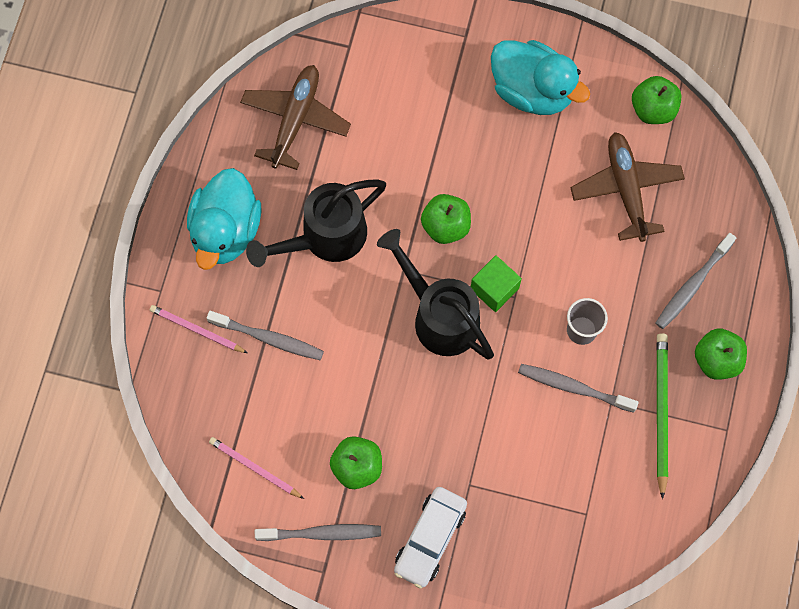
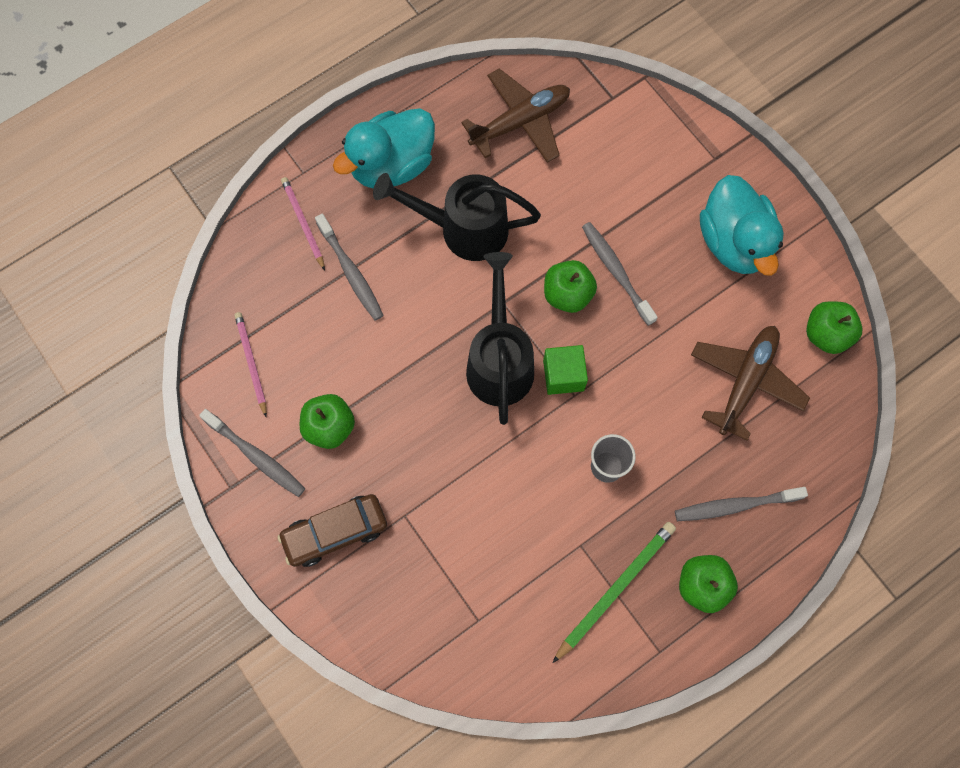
camera: 40 degrees right, 0 degrees up
white car [394,487,467,589] -> brown car [277,494,387,567]
grey toothbrush [518,364,639,413] -> grey toothbrush moved to [582,222,658,326]

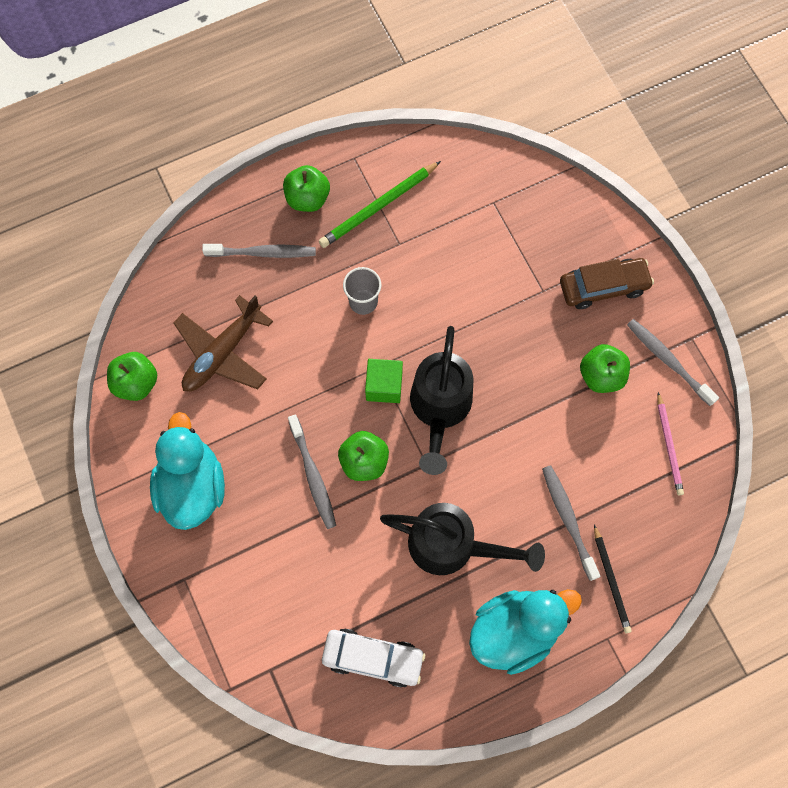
camera: 170 degrees left, 0 degrees up
pink pencil [281,177,325,270] -> black pencil [594,524,632,634]
brown plane [461,68,570,163] -> white car [322,628,425,688]

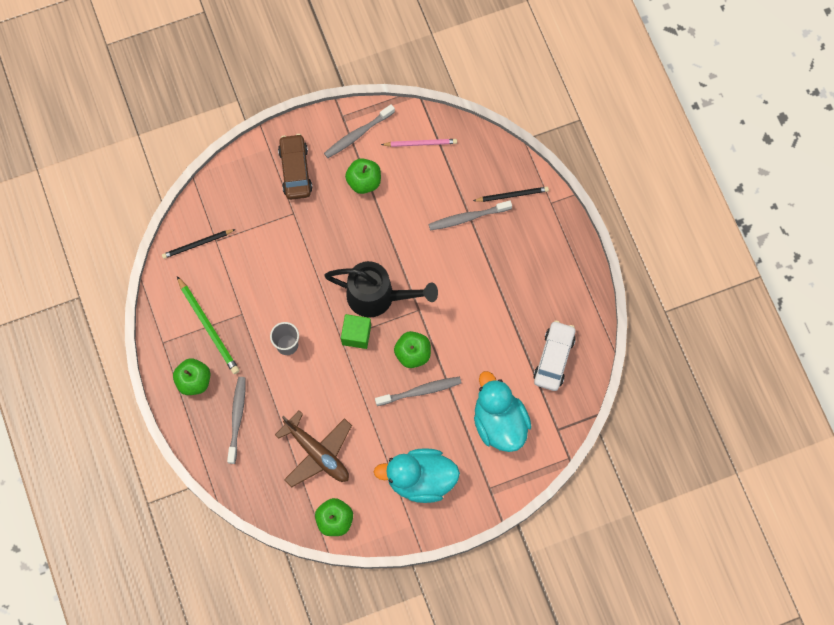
camera: 85 degrees left, 0 degrees up
black watering can [380,503,545,575] -> none
turquoise duck [469,589,582,675] -> turquoise duck moved to [474,371,531,452]
none -> black pencil [162,229,236,259]

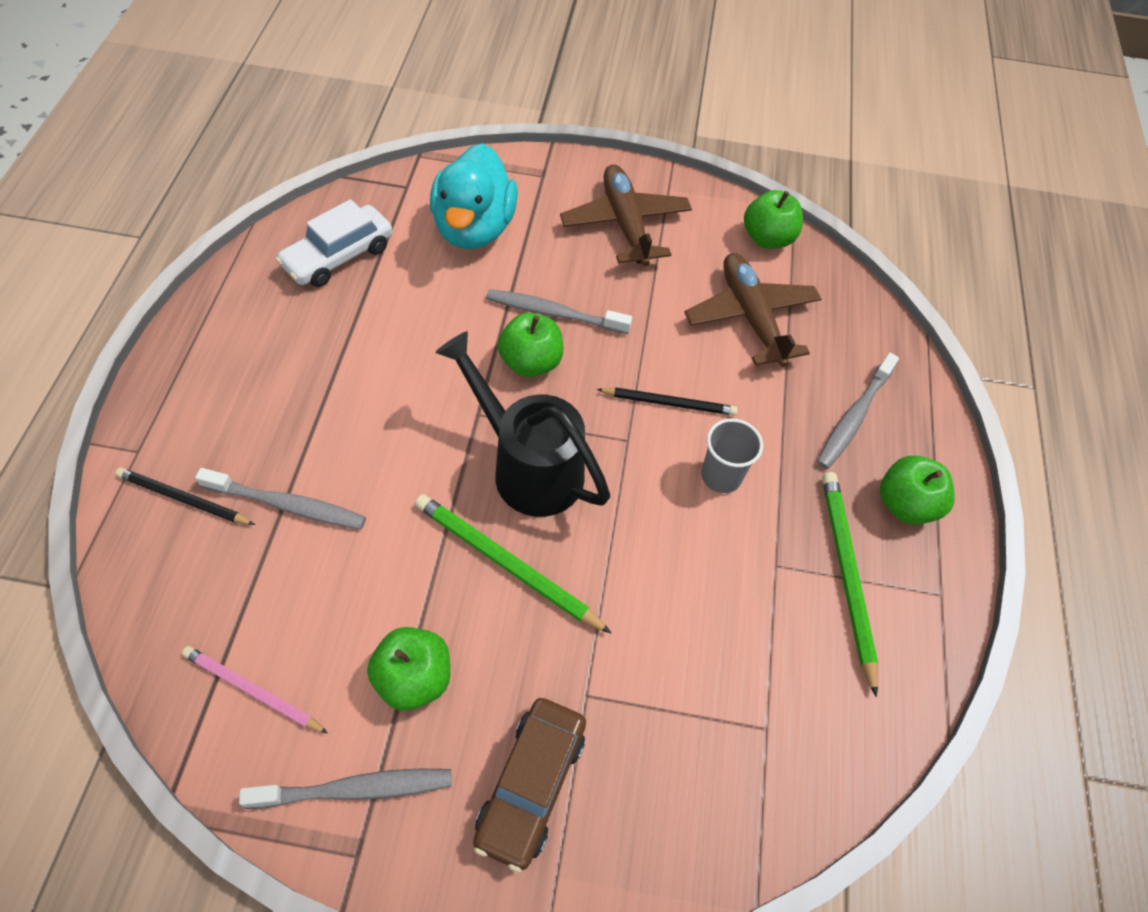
camera: 155 degrees left, 15 degrees down
black pencil [162,229,236,259] -> black pencil moved to [597,387,738,415]
green cube [341,314,371,349] -> none
turquoise duck [374,448,460,503] -> brown plane [560,164,692,266]
none -> green pencil [415,494,612,634]

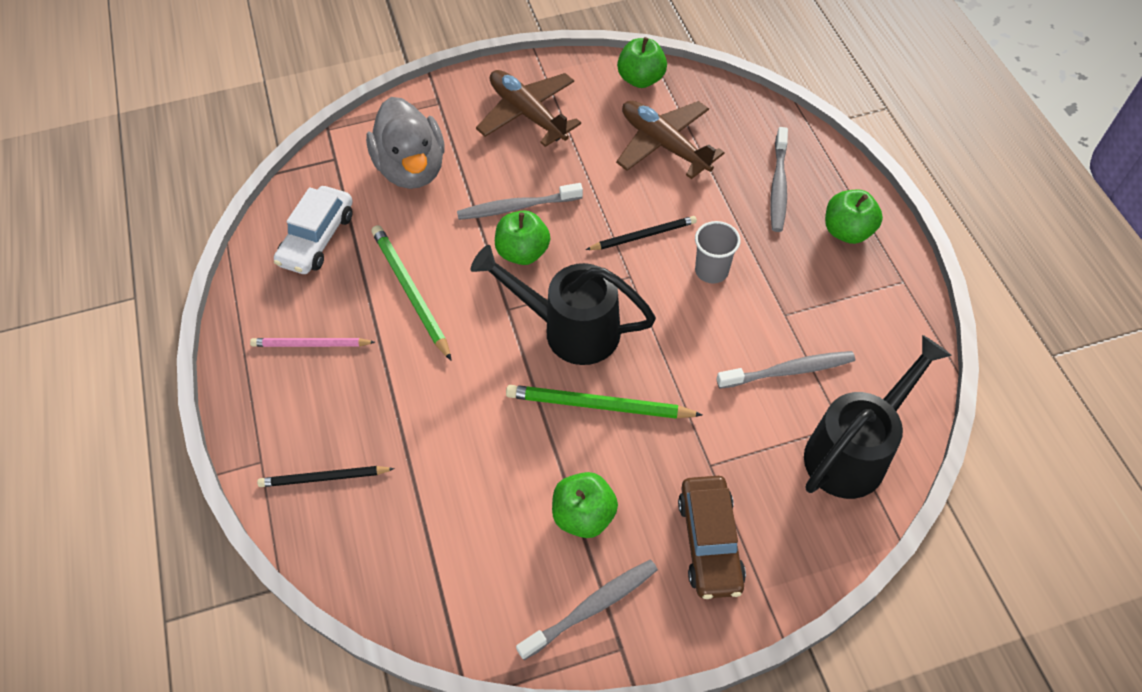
camera: 20 degrees left, 0 degrees up
pink pencil [182,646,328,734] -> pink pencil moved to [250,338,375,347]
grey toothbrush [195,468,366,529] -> grey toothbrush moved to [717,351,855,389]
turquoise duck [430,143,518,249] -> grey duck [366,97,444,189]
green pencil [822,472,878,697] -> green pencil moved to [371,225,452,361]
none -> black watering can [804,335,952,499]

